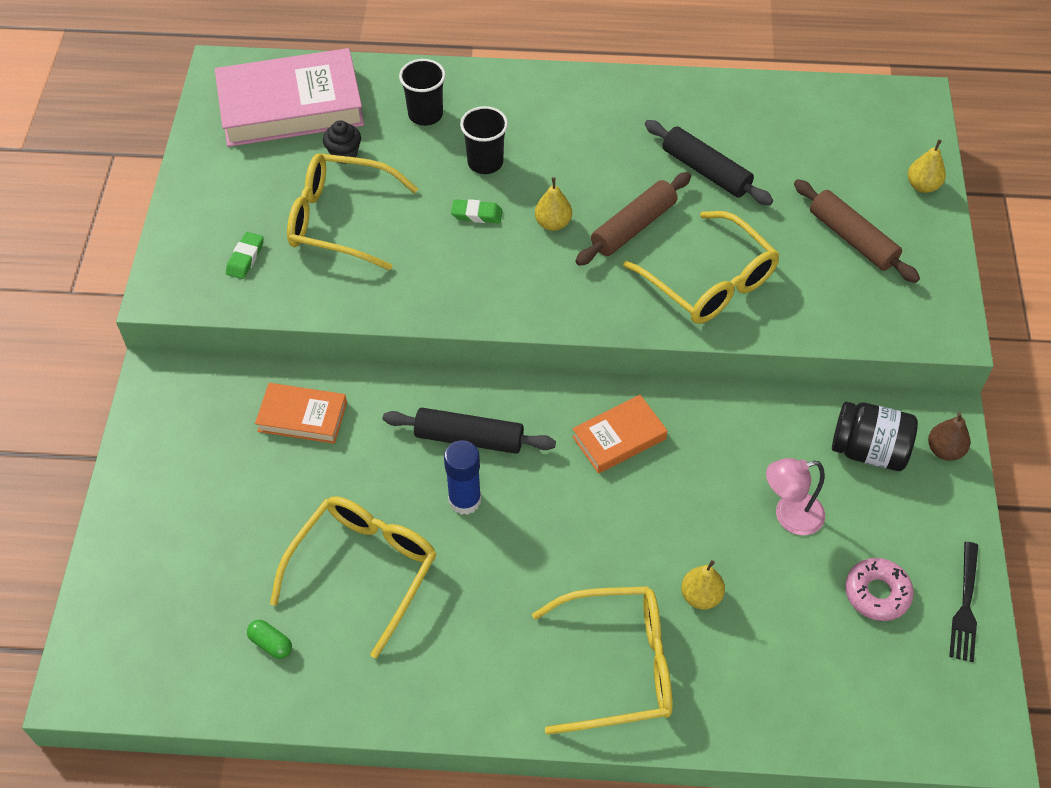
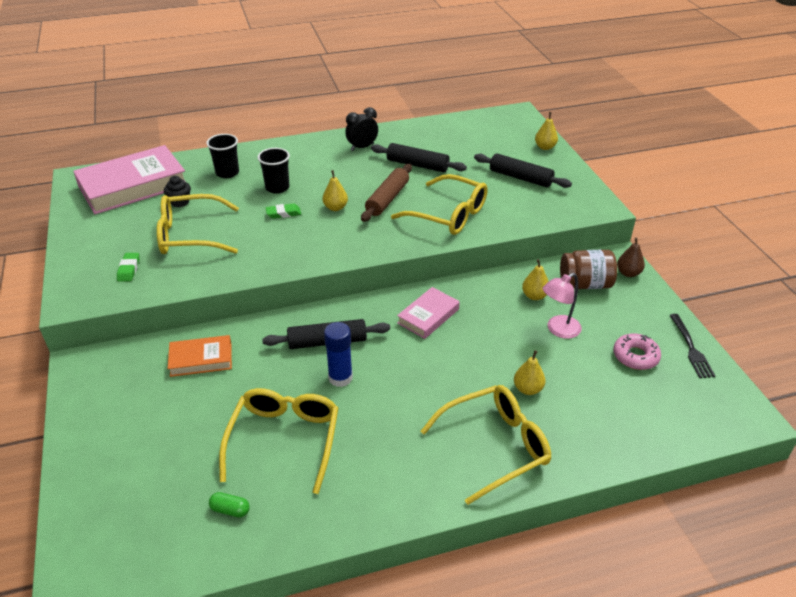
camera: 20 degrees left, 15 degrees down
orange book [572,395,667,474] -> pink book [397,287,460,339]
brown rolling pin [794,179,920,283] -> black rolling pin [474,153,572,188]
black jar [832,402,918,471] -> brown jar [560,250,617,289]
none -> black clock [345,107,378,151]
none -> yellow pear [522,259,549,300]

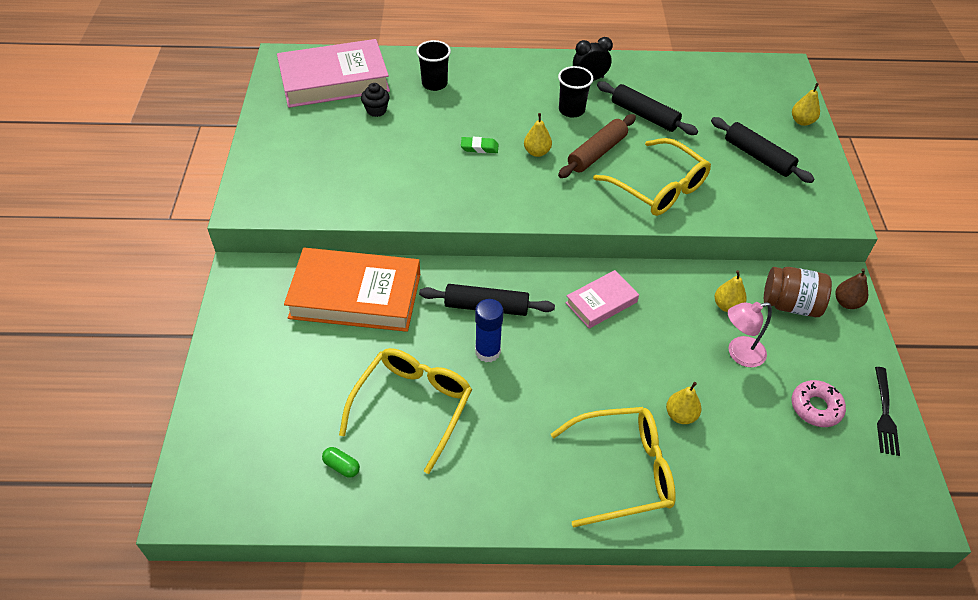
camera: 15 degrees right, 10 degrees up
green eraser [117,253,139,282] -> none
yellow glasses [157,194,239,254] -> none
orange book [168,335,232,377] -> orange book [284,248,420,332], size x1.93
black cup [257,148,290,194] -> black cup moved to [558,66,593,118]

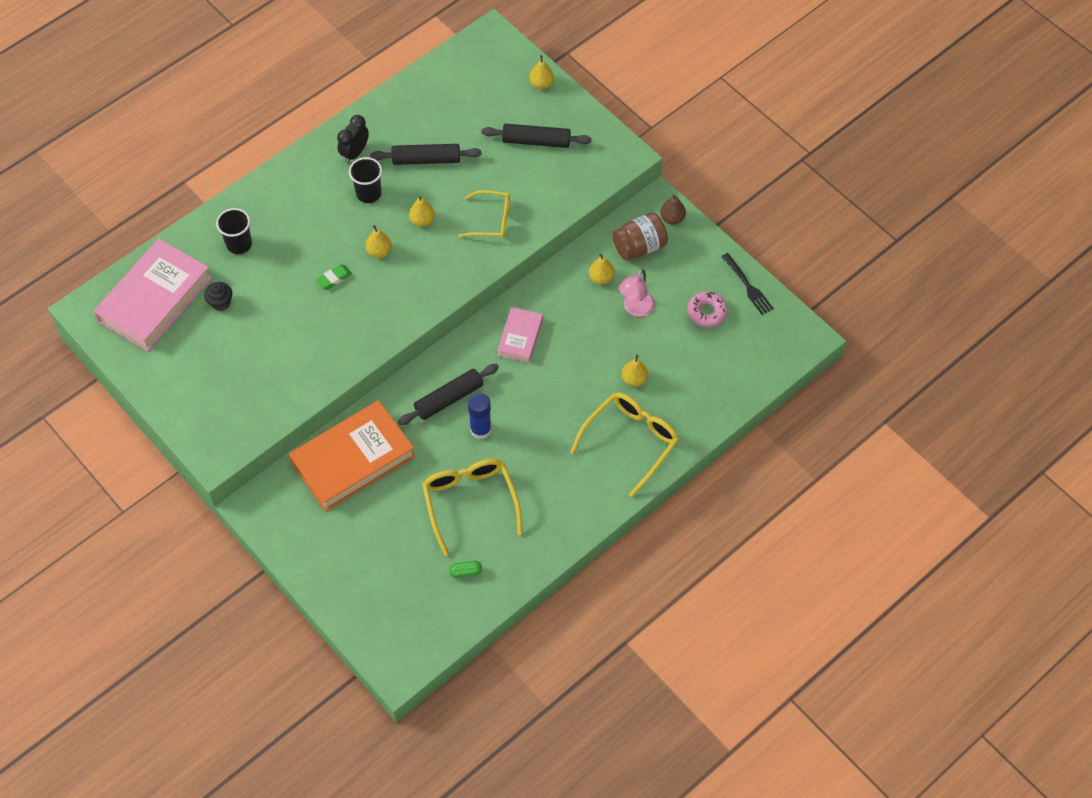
camera: 40 degrees left, 10 degrees up
brown rolling pin [558,114,636,178] -> yellow pear [409,196,435,227]
yellow glasses [593,138,711,216] -> yellow glasses [458,190,510,238], size x0.65

